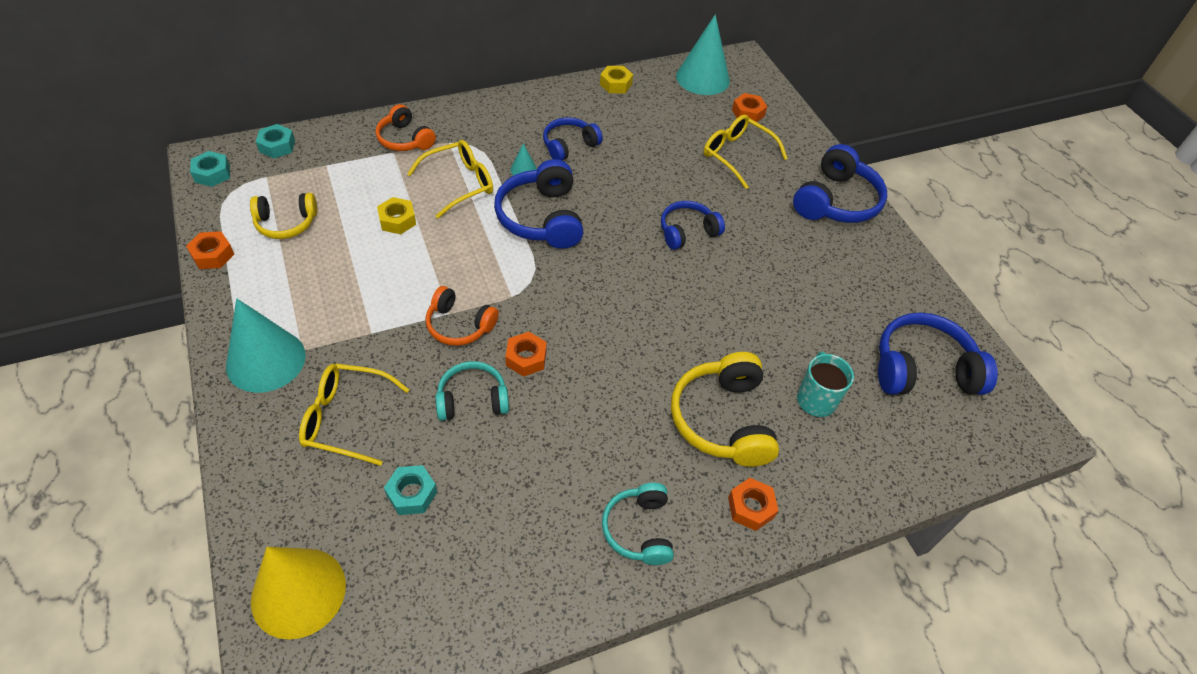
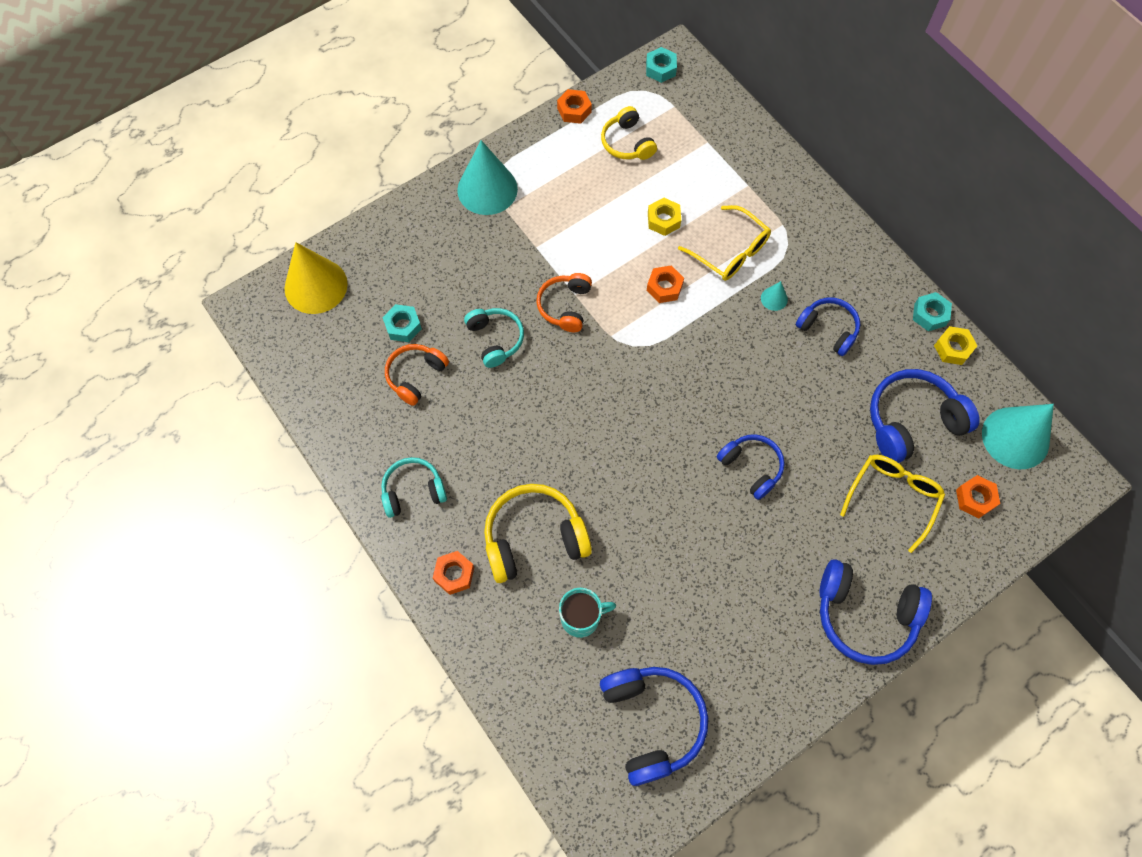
camera: 80 degrees right, 15 degrees up
turquoise nut [256,124,295,158] -> turquoise nut moved to [913,292,952,331]
yellow glasses [299,363,409,466] -> none
orange headphones [376,104,436,151] -> orange headphones moved to [385,344,449,406]
blue headphones [494,159,583,249] -> blue headphones moved to [870,369,980,463]
orange nut [505,332,547,377] -> orange nut moved to [647,265,684,303]

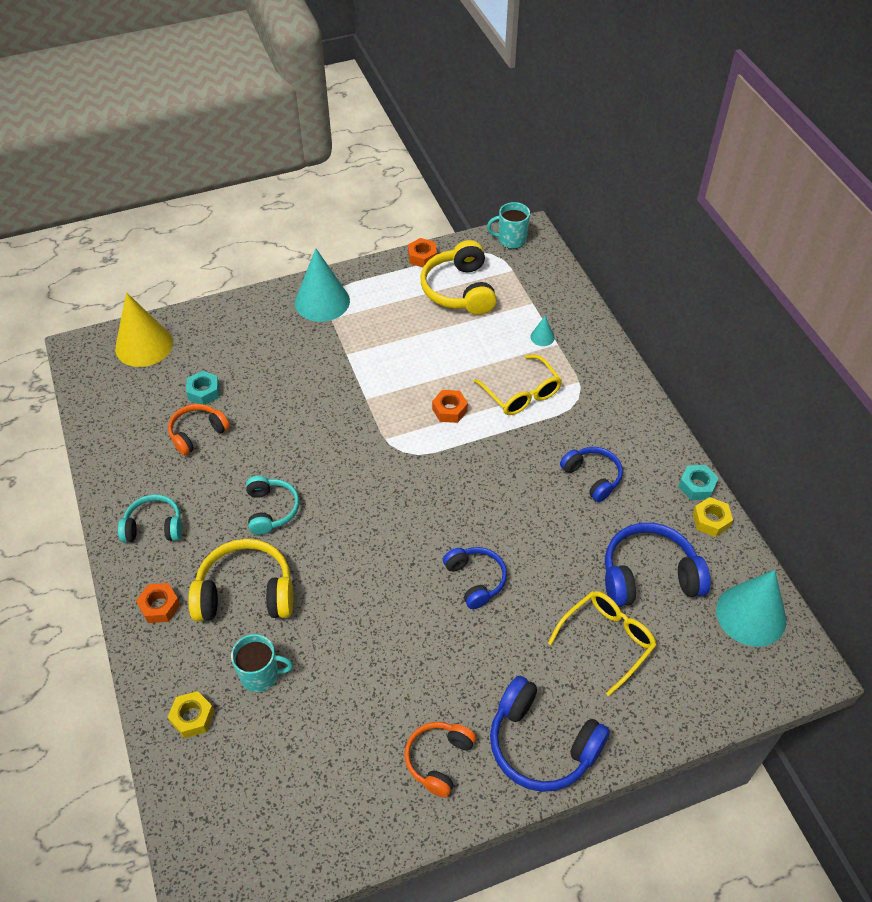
camera: 15 degrees right, 15 degrees down
turquoise headphones [464,308,524,368] -> turquoise headphones moved to [246,476,299,535]
orange headphones [536,273,592,332] -> orange headphones moved to [404,722,476,798]
blue headphones [600,667,708,786] -> none
yellow headphones [601,106,657,160] -> yellow headphones [421,240,497,315], size x1.59
turquoise nut [646,47,677,83] -> turquoise mug [487,202,530,249]
yellow nut [648,198,681,236] -> yellow nut moved to [168,691,214,738]
turquoise cone [761,281,788,311] -> turquoise cone moved to [530,316,555,346]
orange nut [956,475,1000,518] -> none

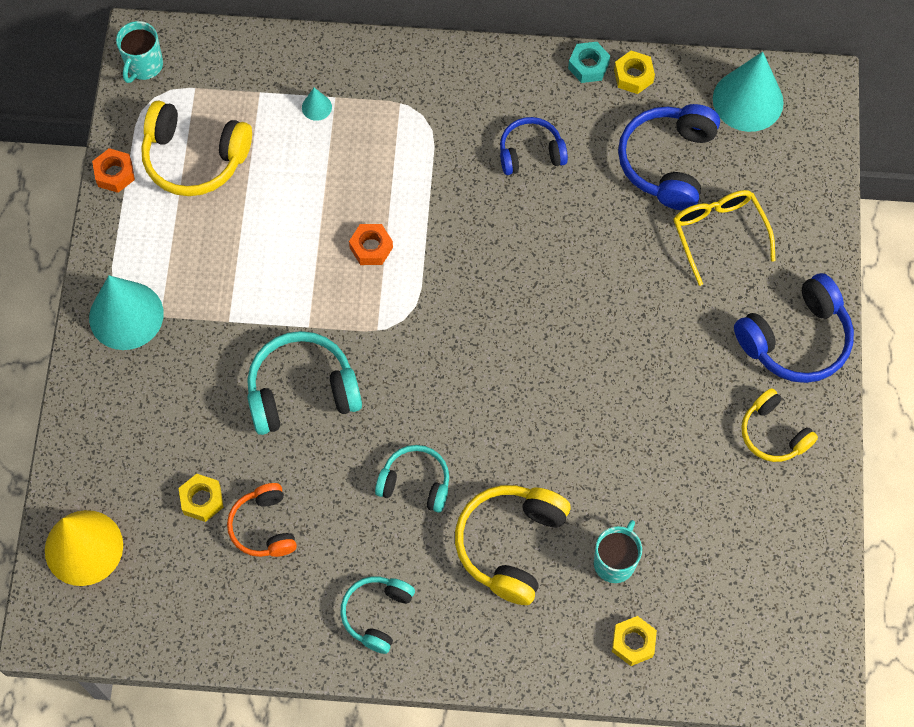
camera: 65 degrees left, 15 degrees up
orange nut [136,583,180,623] -> none
turquoise nut [186,371,220,405] -> yellow nut [179,474,224,522]
orange headphones [404,722,476,798] -> yellow headphones [741,388,818,462]
blue headphones [443,547,507,609] -> none
yellow glasses [473,355,562,415] -> none
none -> turquoise headphones [247,331,362,435]

